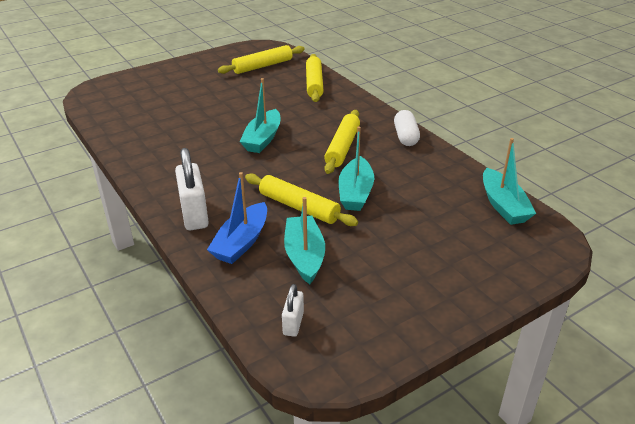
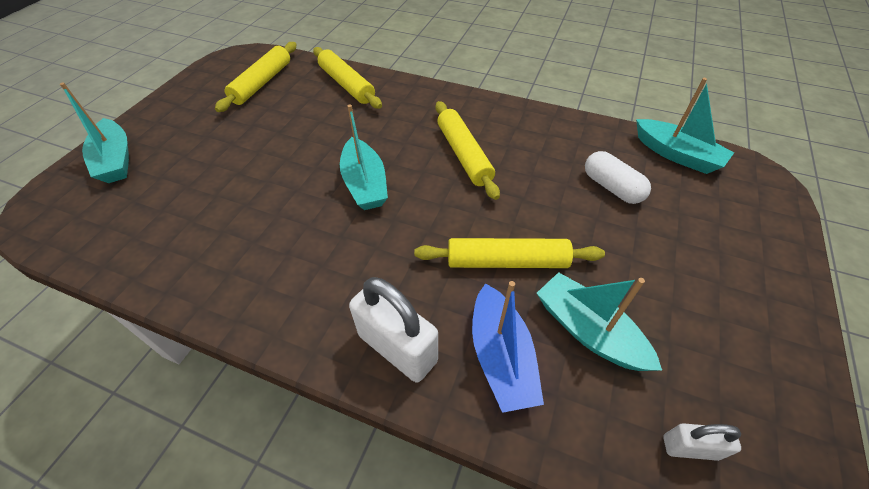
camera: 35 degrees left, 15 degrees up
white padlock [282,284,304,337] -> white padlock turned 60 degrees counterclockwise [664,423,741,461]
turquoise boat [338,126,374,211] -> turquoise boat moved to [60,83,129,183]
white capsule [394,110,420,146] -> white capsule moved to [585,151,651,204]

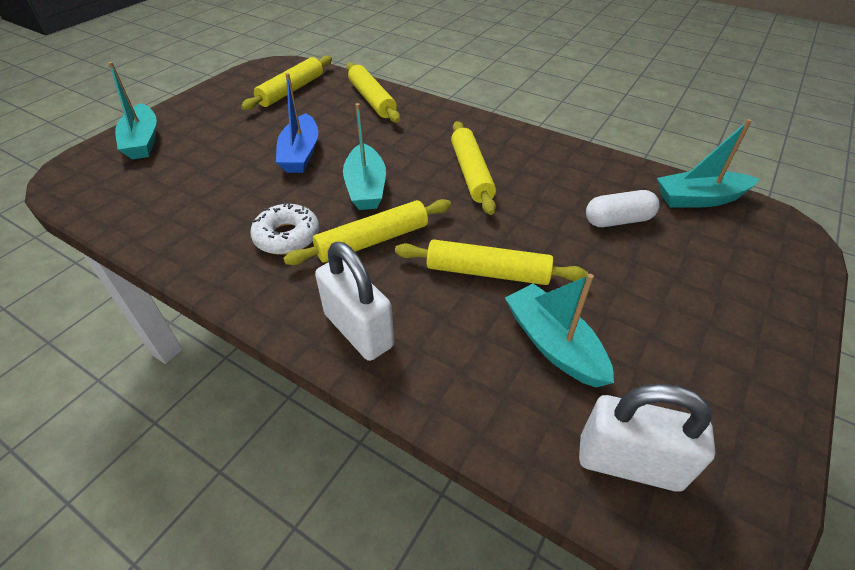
camera: 10 degrees right, 5 degrees down
blue boat [472,281,544,413] -> blue boat moved to [276,73,318,173]
white capsule [585,151,651,204] -> white capsule turned 75 degrees counterclockwise [586,190,660,227]
turquoise boat [636,78,734,174] -> turquoise boat turned 120 degrees clockwise [657,119,759,208]
white padlock [664,423,741,461] -> white padlock [579,384,716,492], size x1.85
none -> white donut [250,203,319,255]
none -> yellow rolling pin [283,199,451,265]

